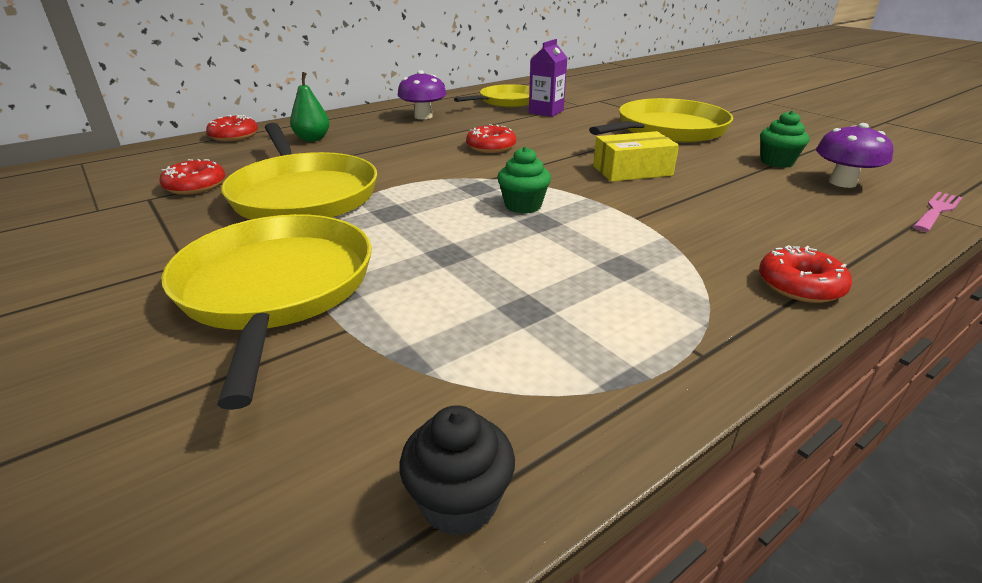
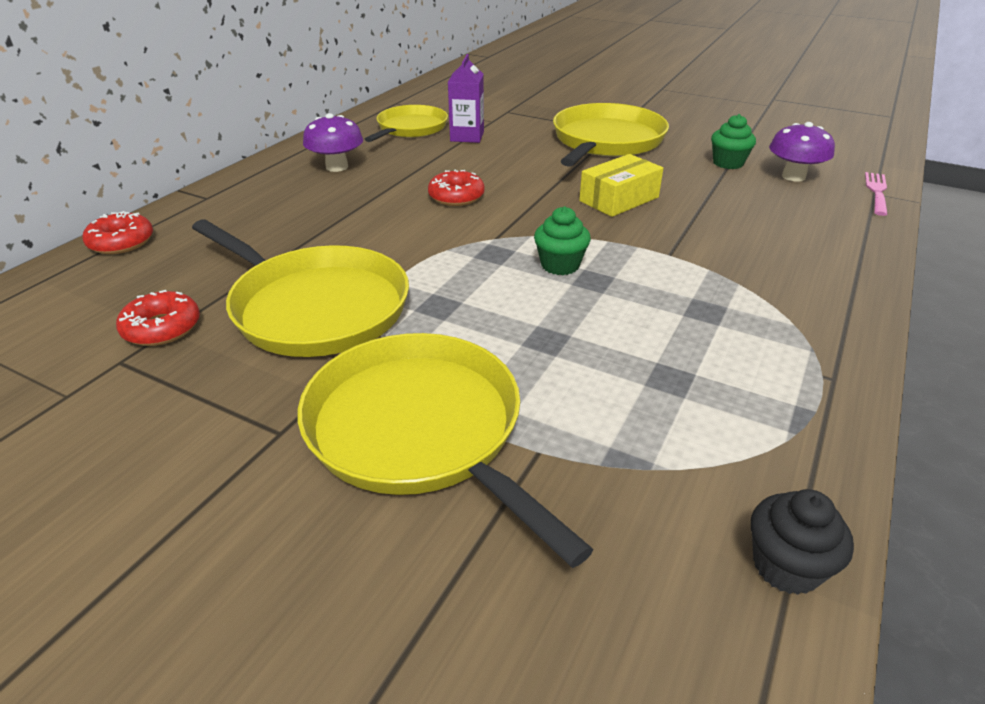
camera: 25 degrees left, 5 degrees up
green pear [290,72,330,142] -> none
red donut [759,245,852,303] -> none

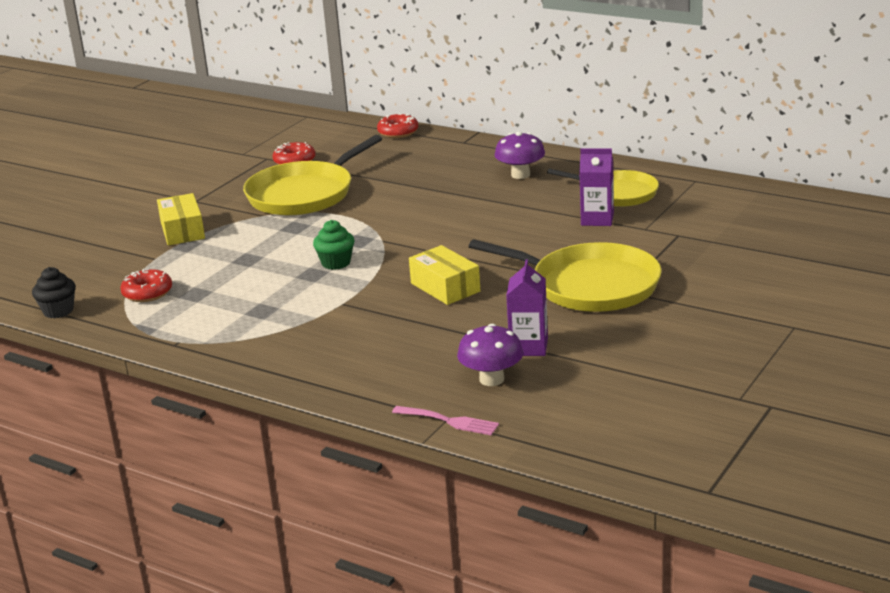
camera: 95 degrees right, 10 degrees down
yellow pan [298,333,594,568] -> yellow box [157,193,205,245]
red donut [428,170,485,206] -> red donut moved to [120,268,172,302]
green cupcake [711,114,756,169] -> purple carton [506,259,548,356]

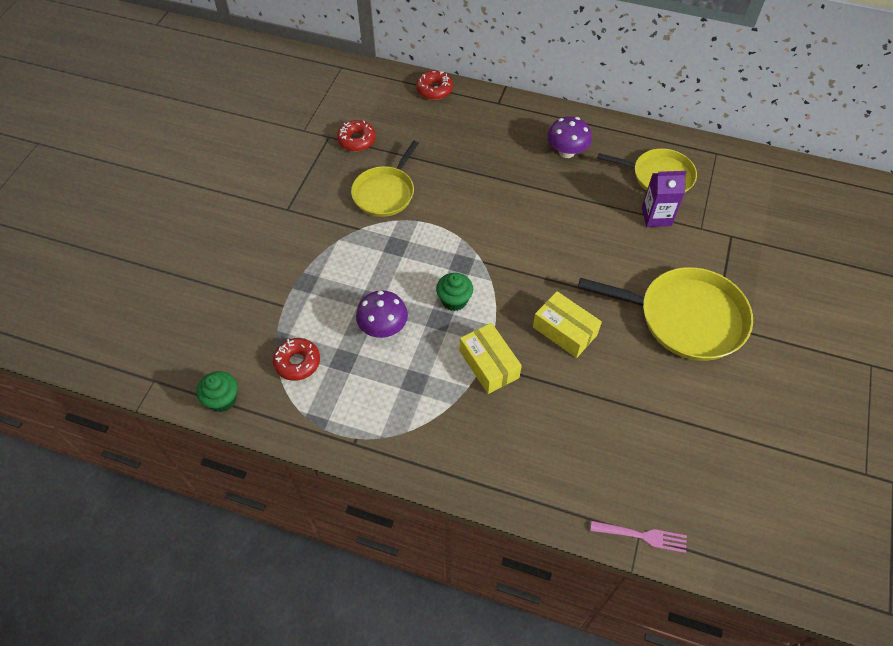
camera: 15 degrees left, 30 degrees up
black cupcake [32,267,76,318] -> green cupcake [197,371,237,412]
yellow box [157,193,205,245] -> yellow box moved to [460,323,522,394]
yellow pan [243,135,382,215] -> yellow pan [351,141,419,217], size x0.65
purple mushroom [457,324,523,386] -> purple mushroom moved to [356,290,408,338]
purple carton [506,259,548,356] -> none

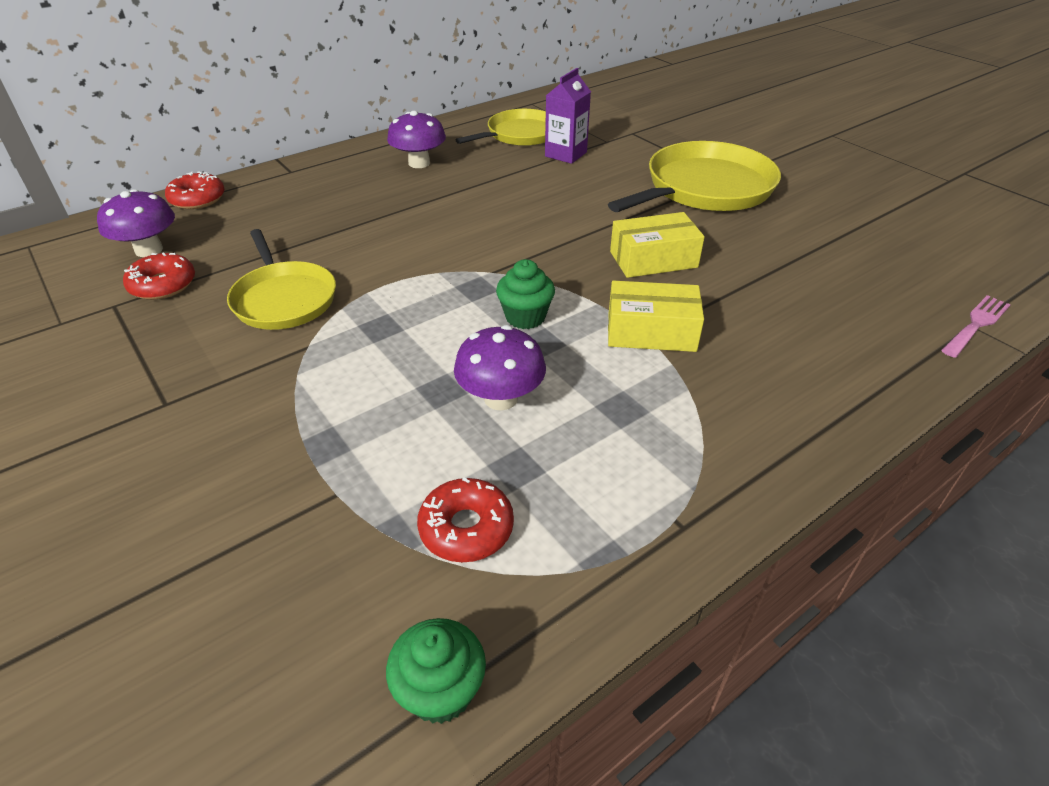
camera: 55 degrees left, 15 degrees down
none -> purple mushroom [97,189,175,257]

